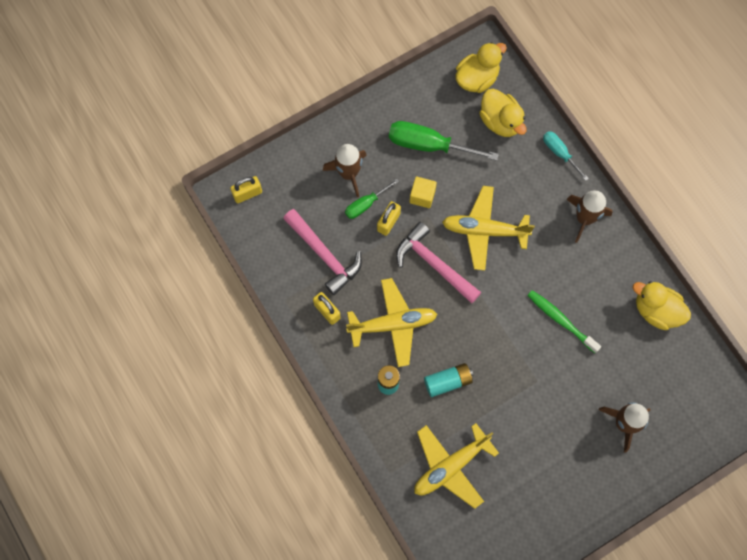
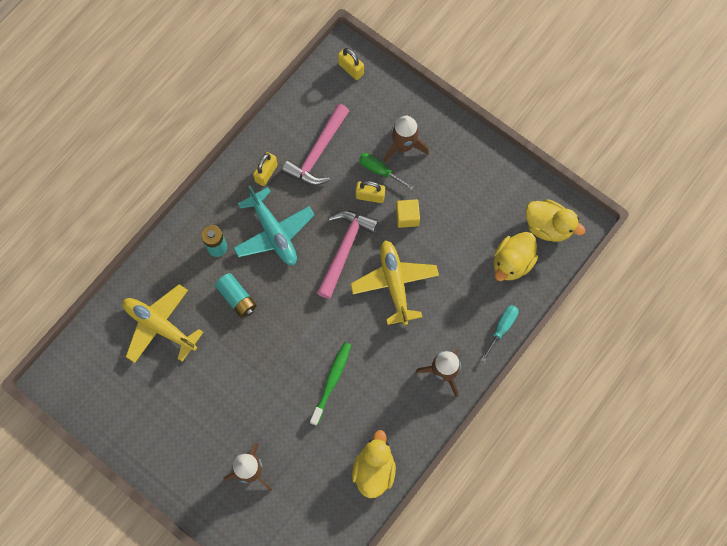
camera: 70 degrees right, 0 degrees up
yellow plane [346,278,437,367] -> turquoise plane [233,186,315,265]
green screwdriver [389,121,499,161] -> none

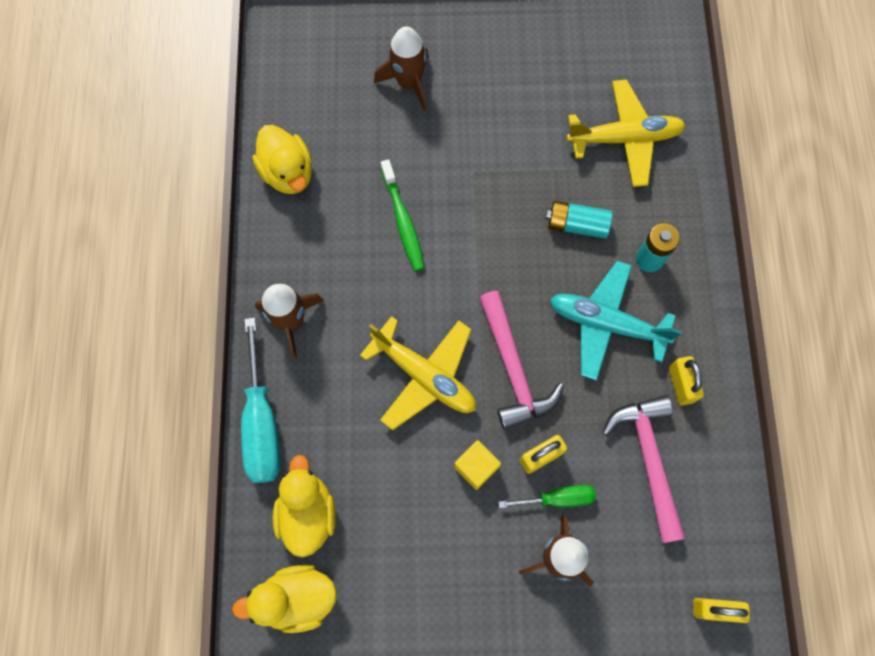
camera: 140 degrees right, 0 degrees up
turquoise screwdriver [481,305,518,362] -> turquoise screwdriver [241,318,280,483], size x1.77

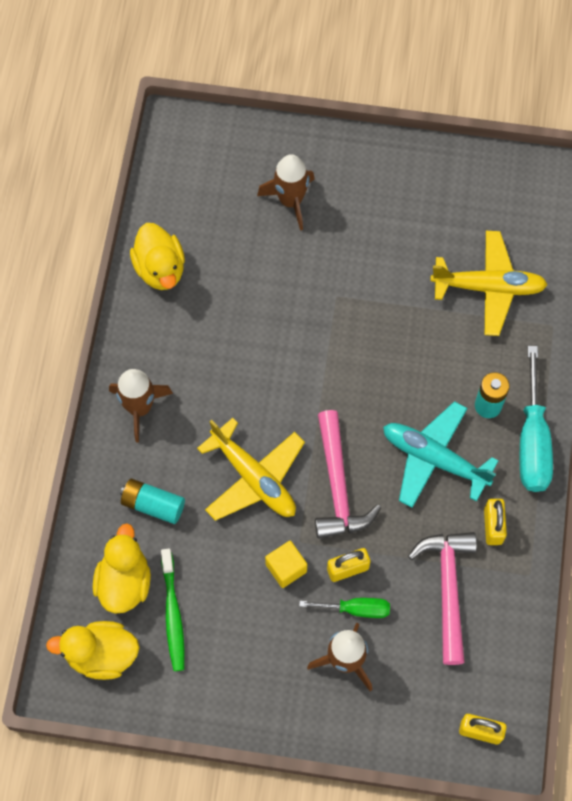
camera: 10 degrees right, 5 degrees down
turquoise screwdriver [241,318,280,483] -> turquoise screwdriver moved to [520,346,553,492]
green toothbrush [381,159,425,271] -> green toothbrush moved to [161,549,185,671]
turquoise battery [546,201,612,239] -> turquoise battery moved to [120,479,185,524]

